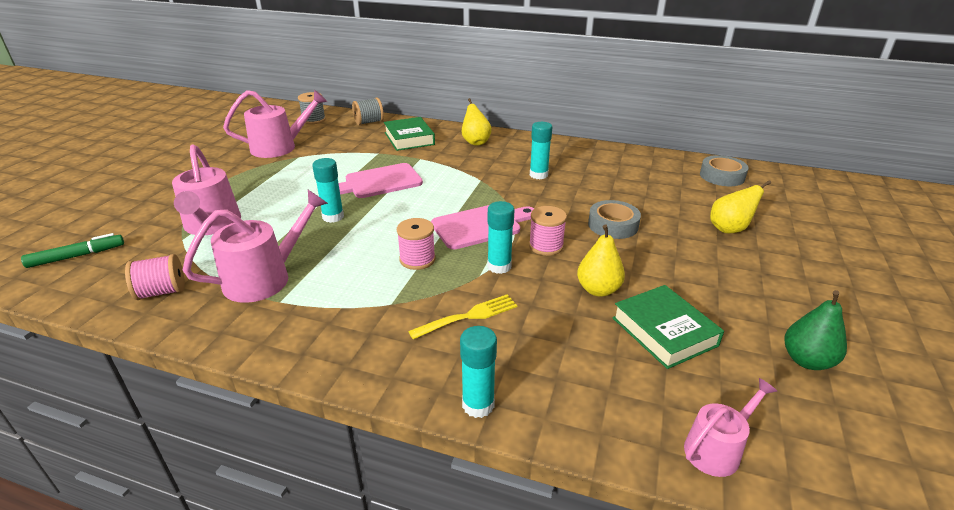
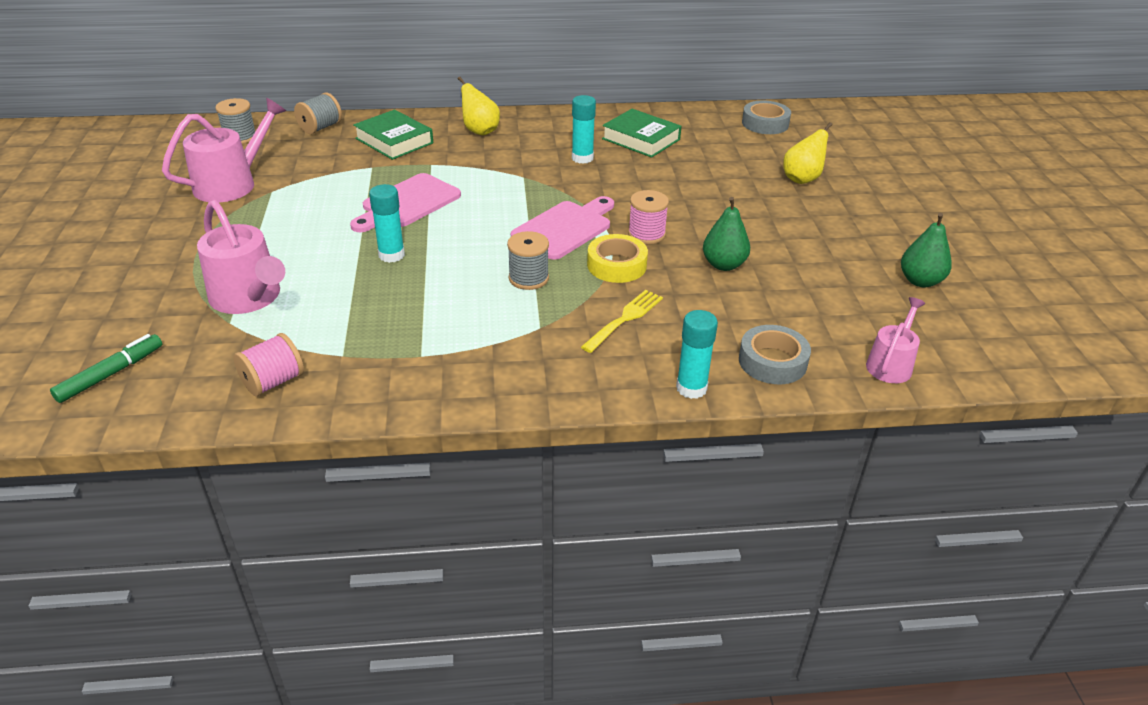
camera: 25 degrees left, 5 degrees up
pink watering can [183,190,328,303] -> none
pink spool [397,218,435,270] -> grey spool [507,231,549,290]
turquoise glue stick [487,201,515,274] -> yellow tape [587,234,648,283]
yellow pear [577,224,625,297] -> green pear [703,197,750,271]
grey tape [588,200,641,239] -> grey tape moved to [739,325,811,384]
green book [612,285,724,369] -> green book moved to [602,109,681,158]

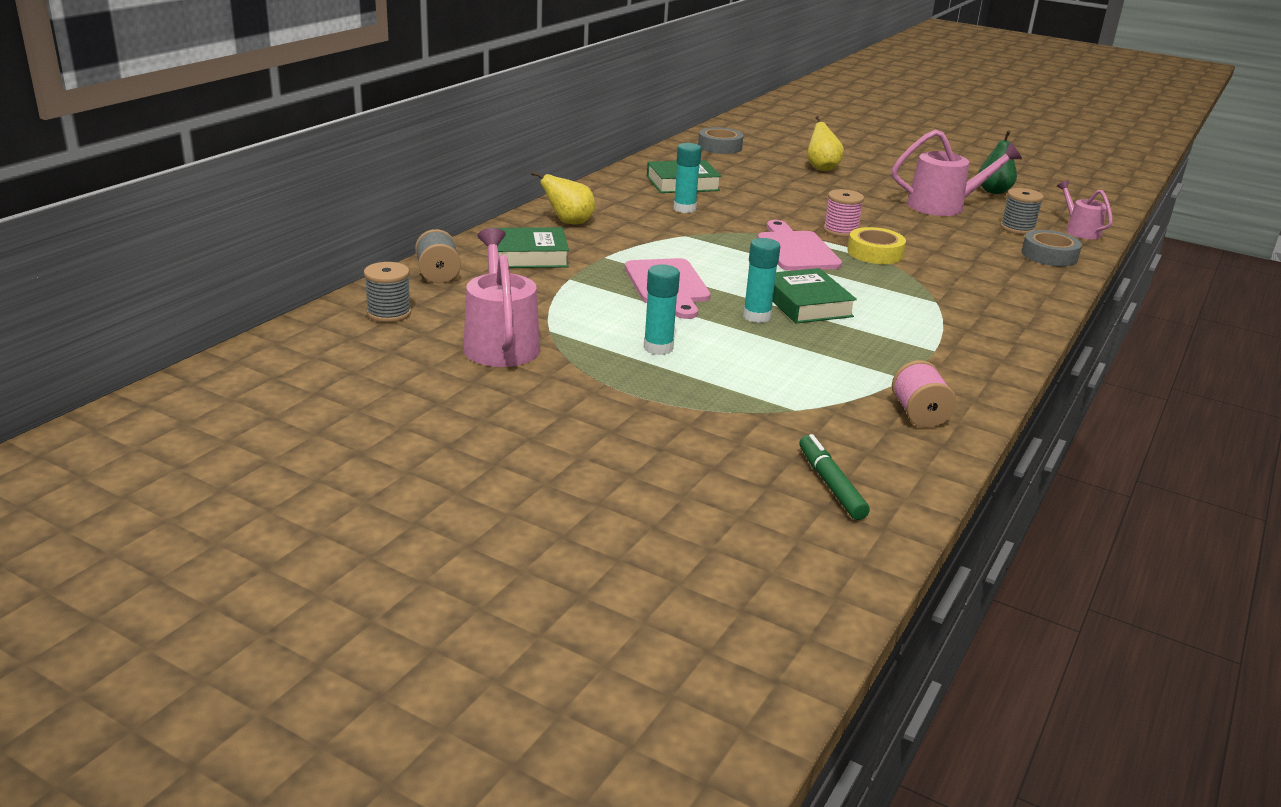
camera: 55 degrees left, 10 degrees down
pink watering can [197,200,285,314] -> pink watering can moved to [892,129,1022,216]
grey spool [507,231,549,290] -> grey spool moved to [1000,188,1044,234]
yellow fork [581,290,663,353] -> none
turquoise glue stick [676,310,718,399] -> turquoise glue stick moved to [643,265,680,355]
green pear [703,197,750,271] -> none
none -> green book [772,268,857,323]

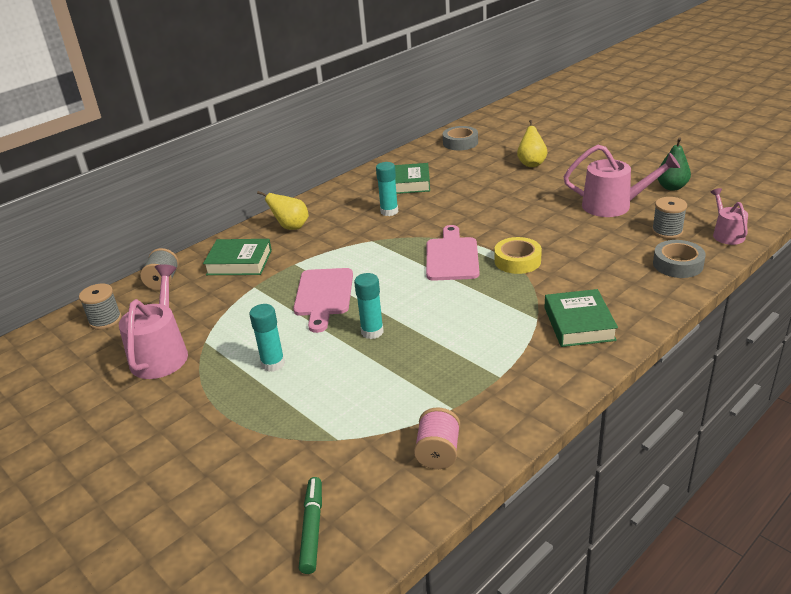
camera: 20 degrees right, 5 degrees up
green book [772,268,857,323] -> green book moved to [545,289,618,347]
pink spool [823,189,864,237] -> none

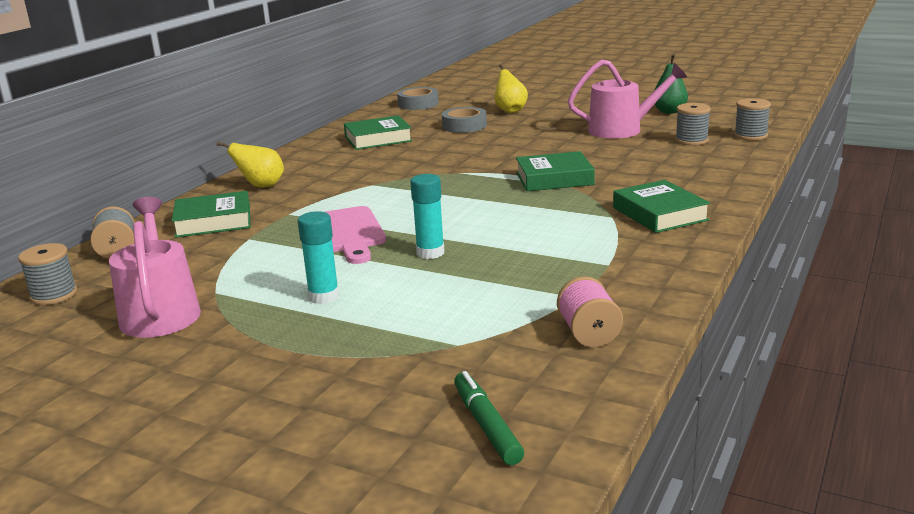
camera: 20 degrees left, 10 degrees down
turquoise glue stick [376,162,398,216] -> none
pink cutting board [426,225,479,281] -> none
yellow tape [494,237,542,274] -> green book [516,151,595,191]
grey tape [653,240,706,278] -> grey tape moved to [442,107,487,133]
pink watering can [711,188,748,245] -> grey spool [734,98,771,141]

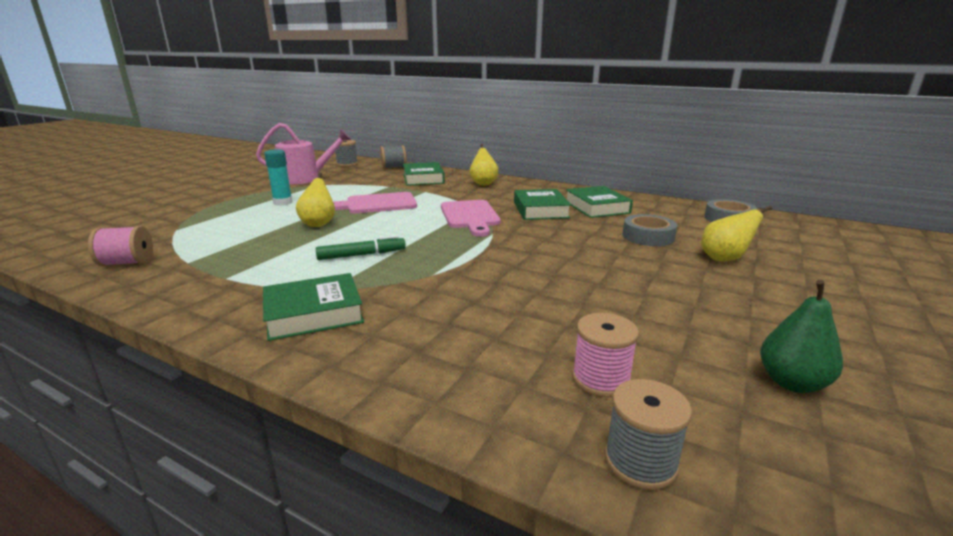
camera: 90 degrees right, 0 degrees up
turquoise glue stick [410,174,445,259] -> yellow pear [296,172,335,227]
green marker [454,371,524,465] -> green marker moved to [316,235,406,260]
green book [516,151,595,191] -> green book moved to [514,189,571,220]
pink watering can [568,59,687,139] -> none
grey spool [675,103,711,145] -> pink spool [572,313,639,397]
none -> pink cutting board [441,200,501,237]

